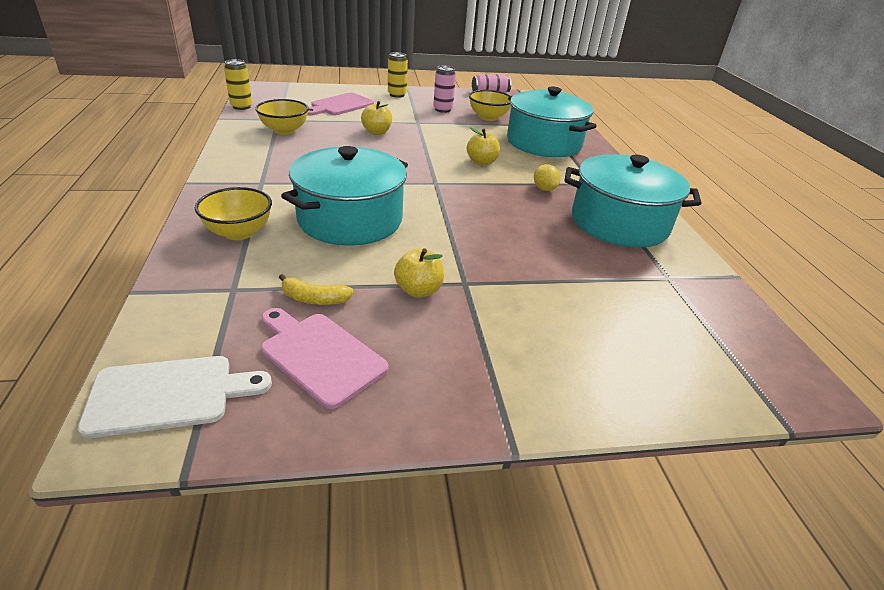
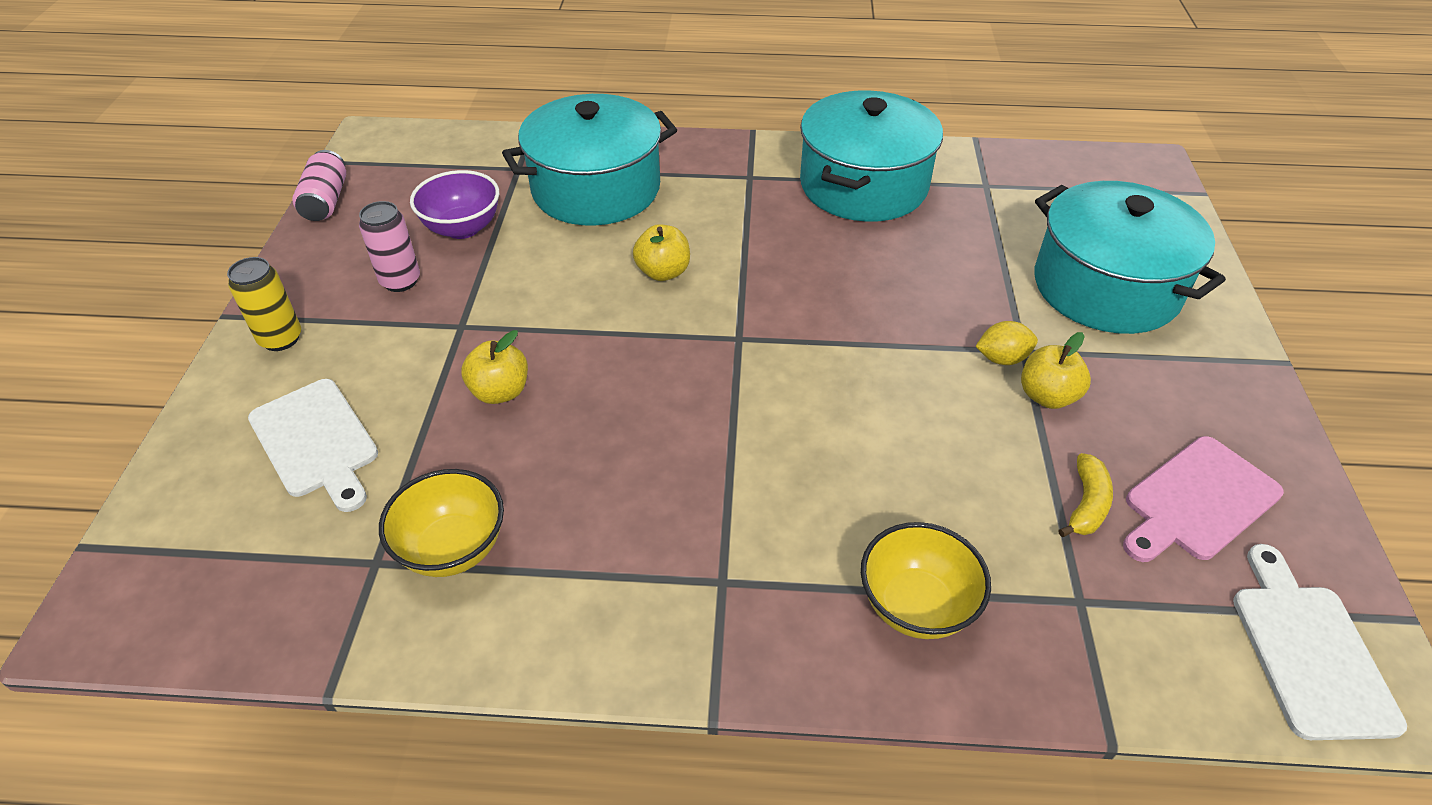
camera: 75 degrees left, 10 degrees up
yellow can [224,59,252,110] -> none
turquoise pot [281,146,408,246] -> turquoise pot moved to [1035,181,1226,334]
pink cutting board [307,93,374,116] -> white cutting board [248,379,378,512]
yellow bowl [469,90,511,121] -> purple bowl [410,170,499,239]
yellow lemon [534,164,561,191] -> yellow lemon moved to [975,321,1038,365]

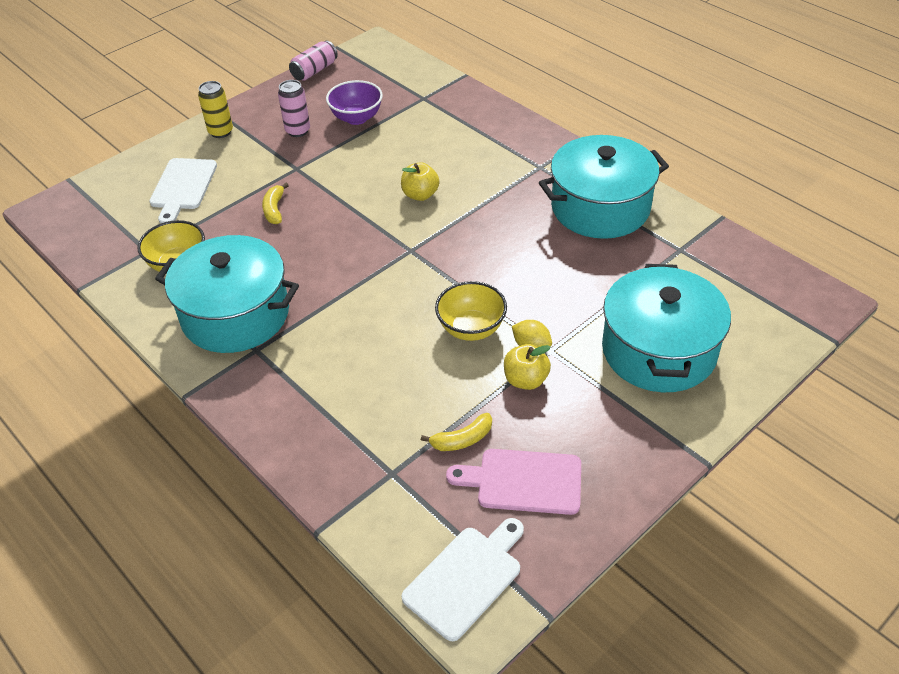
camera: 45 degrees right, 0 degrees up
yellow apple [461,330,528,404] -> yellow banana [262,183,289,224]
turquoise pot [502,94,677,226] -> turquoise pot moved to [155,235,299,353]
yellow bowl [861,522,991,639] -> yellow bowl moved to [435,281,507,341]

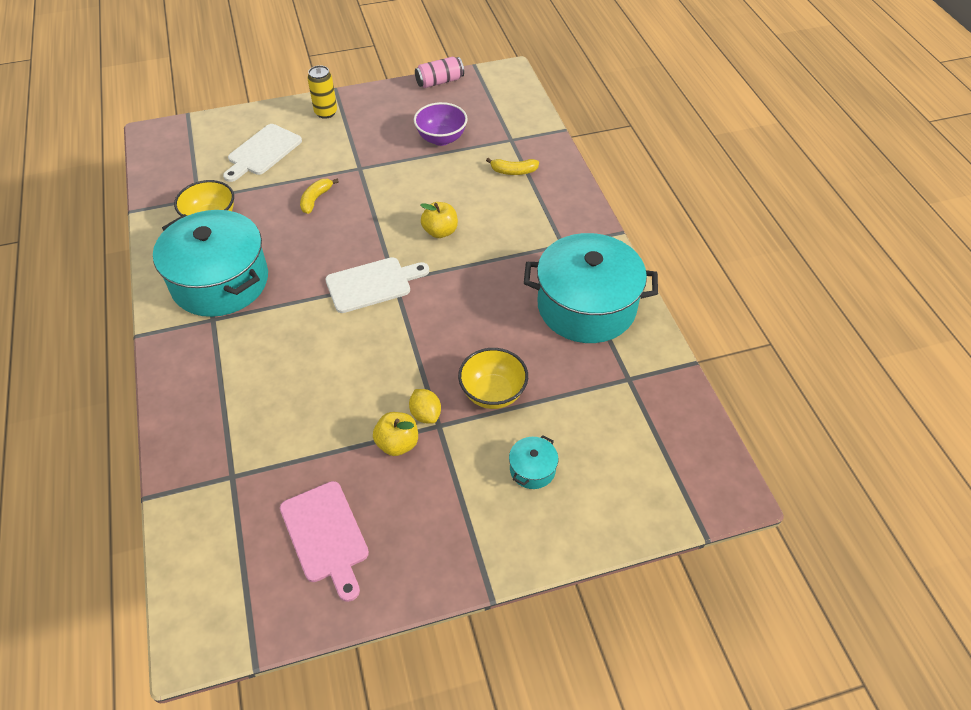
camera: 25 degrees right, 5 degrees up
pink can [278,80,310,137] -> none
white cutting board [402,518,524,641] -> white cutting board moved to [325,257,429,313]
yellow banana [421,413,492,451] -> yellow banana moved to [486,158,539,175]
yellow bowl [435,281,507,341] -> yellow bowl moved to [458,348,528,409]
pink cutting board [446,449,581,515] -> pink cutting board turned 150 degrees counterclockwise [280,481,369,602]
turquoise pot [602,264,731,392] -> turquoise pot [509,435,558,489], size x0.40

